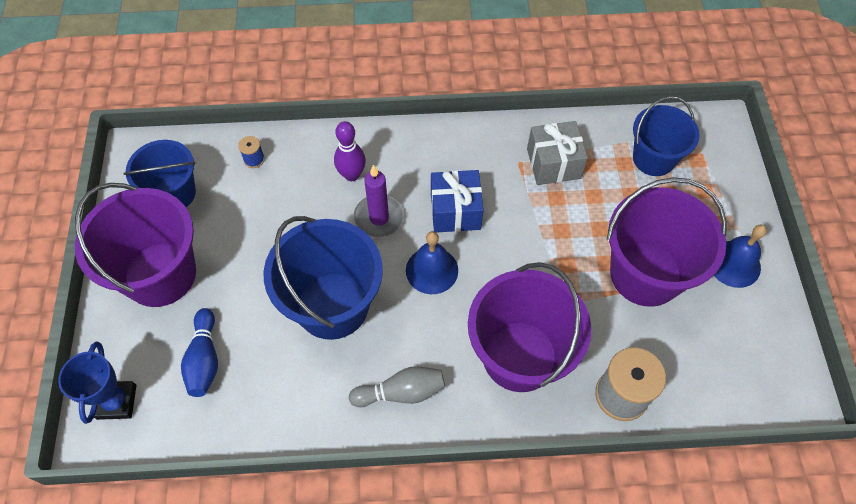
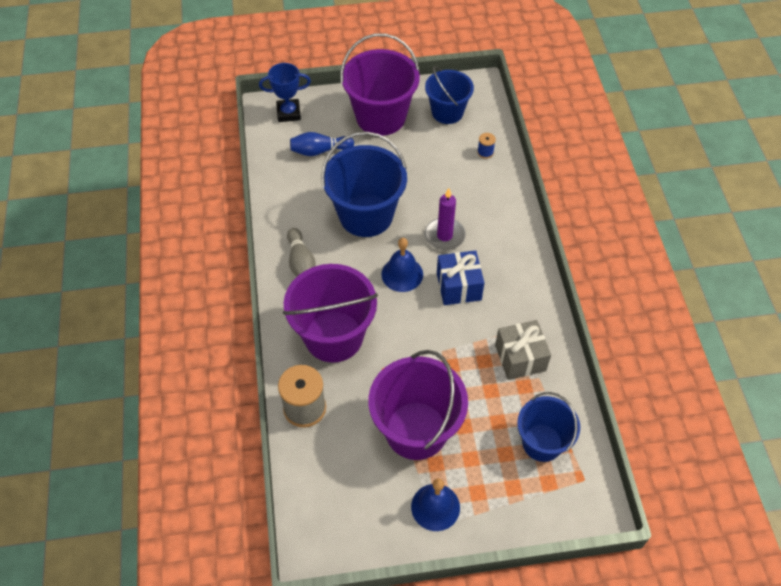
camera: 85 degrees right, 5 degrees down
purple bowling pin [334,121,366,181] -> none

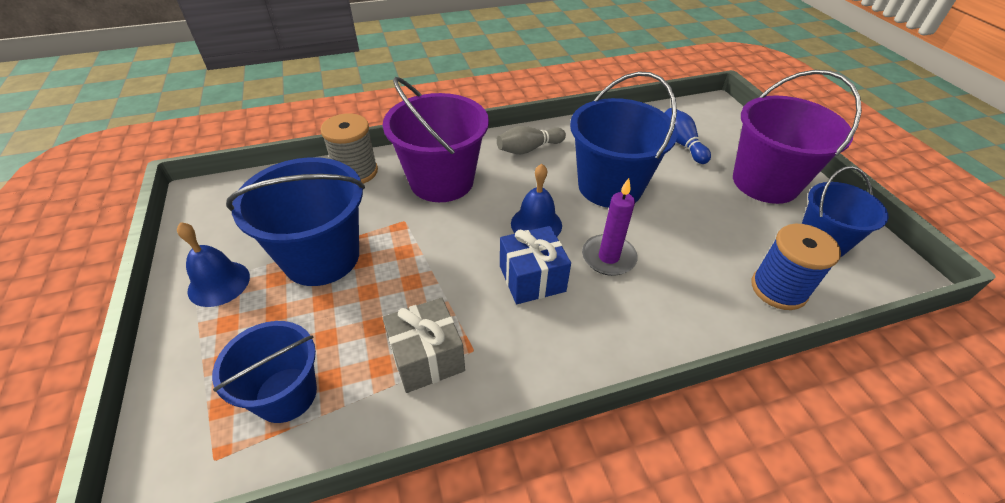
camera: 80 degrees right, 10 degrees down
blue trophy [259,63,311,122] -> none
purple bucket [368,350,468,460] -> blue bucket [226,157,365,286]
blue spool [477,133,496,159] -> blue spool [751,224,841,310], size x2.17

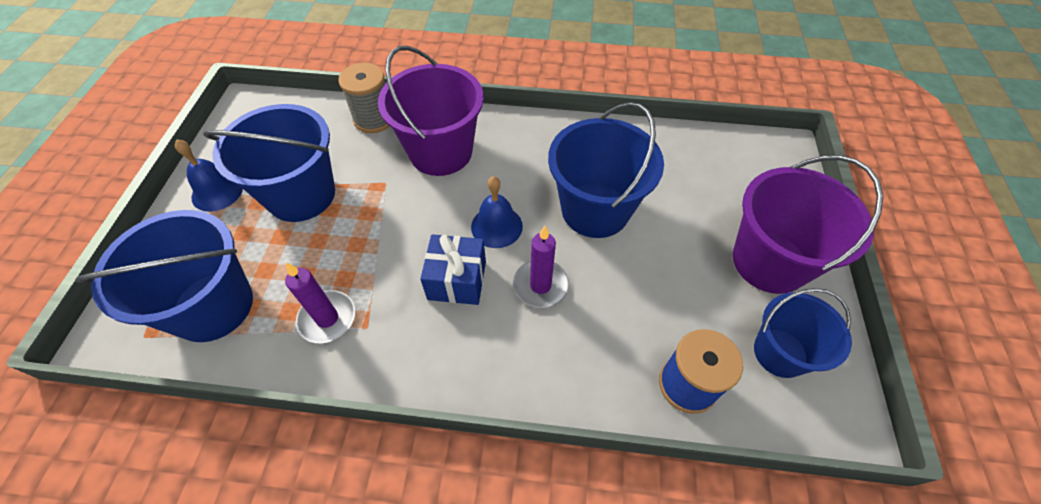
camera: 25 degrees right, 10 degrees up
blue bucket [212,321,317,423] -> blue bucket [75,210,253,342], size x1.57
grey gift [382,297,465,393] -> purple candle [285,262,355,343]
grey bowling pin [497,126,566,154] -> none
blue bowling pin [665,108,711,164] -> none

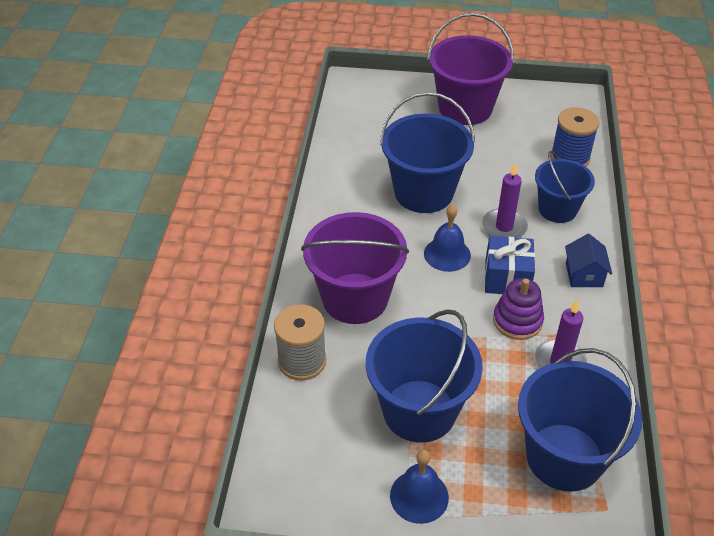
camera: 90 degrees left, 10 degrees down
blue bucket [754,288,852,378] -> blue bucket moved to [535,151,595,223]
none -> purple stacking toy [493,278,544,340]
none -> blue house [565,234,612,287]

